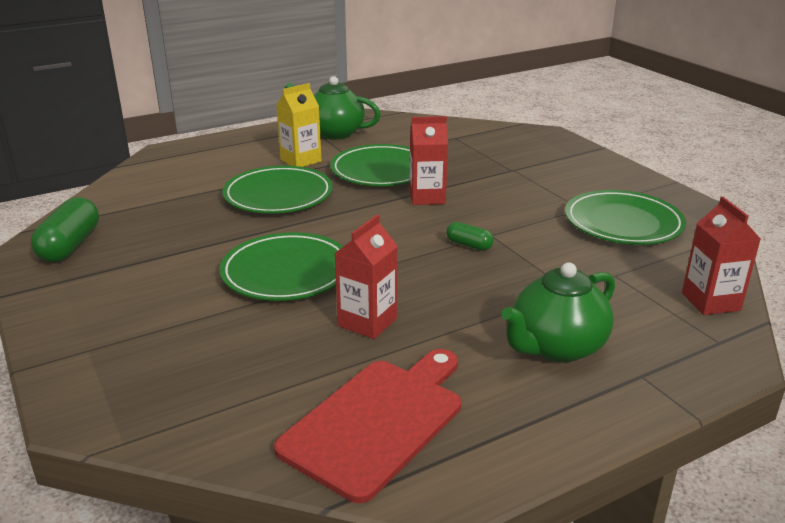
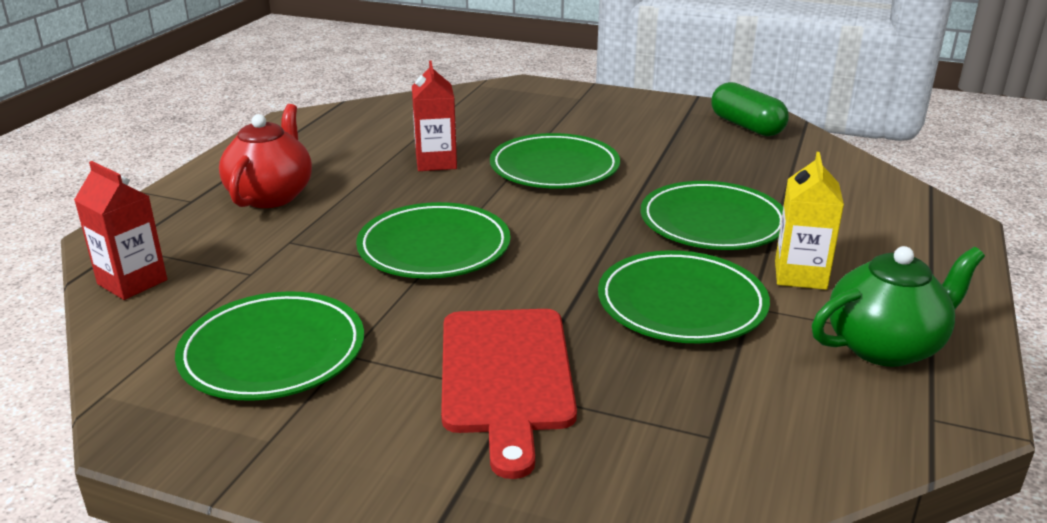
camera: 140 degrees right, 0 degrees up
red cutting board [274,349,461,503] -> red cutting board moved to [441,309,577,479]
red carton [409,116,448,205] -> none
green capsule [446,222,494,251] -> green plate [356,202,511,279]
green teapot [501,262,615,362] -> red teapot [219,104,312,208]

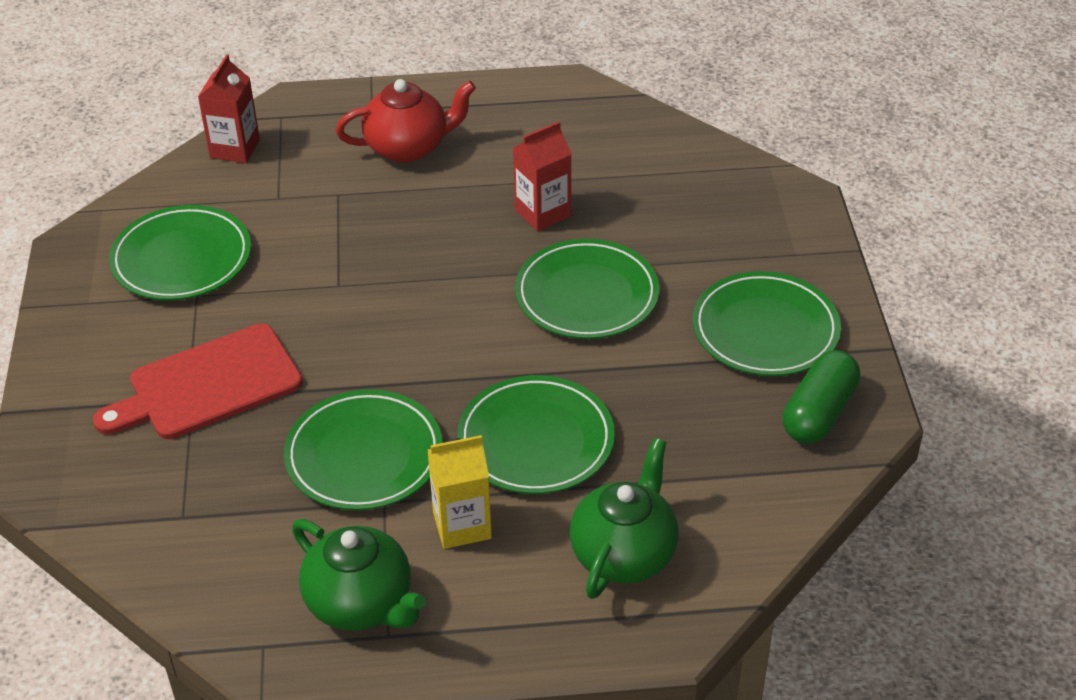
camera: 65 degrees right, 15 degrees up
green plate [356,202,511,279] -> green plate moved to [692,271,841,376]
none -> green teapot [570,438,679,599]

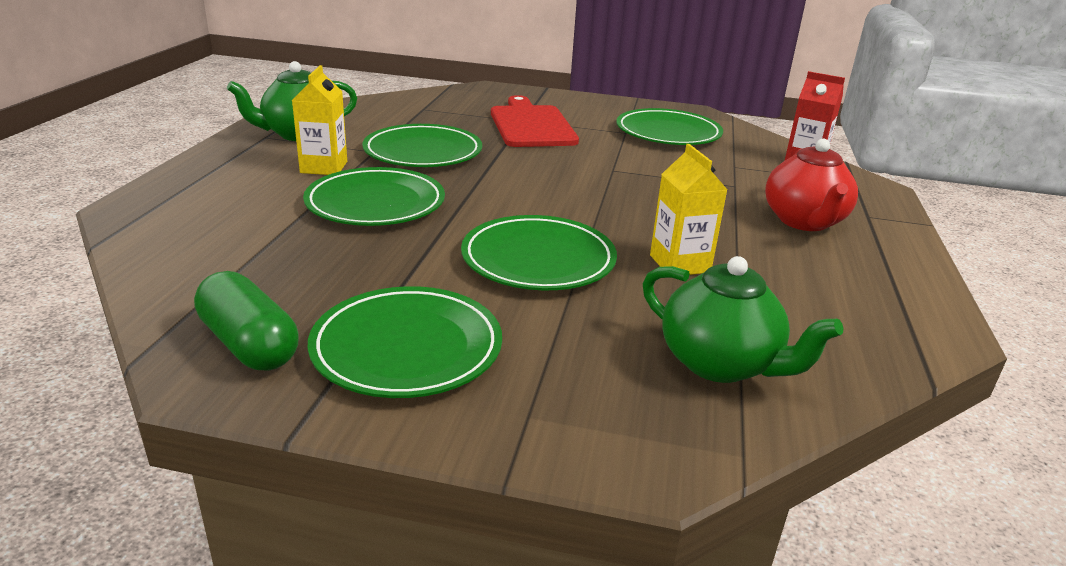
camera: 105 degrees right, 15 degrees down
red carton [513,121,572,231] -> yellow carton [650,144,727,275]
green teapot [570,438,679,599] -> green teapot moved to [643,256,843,383]

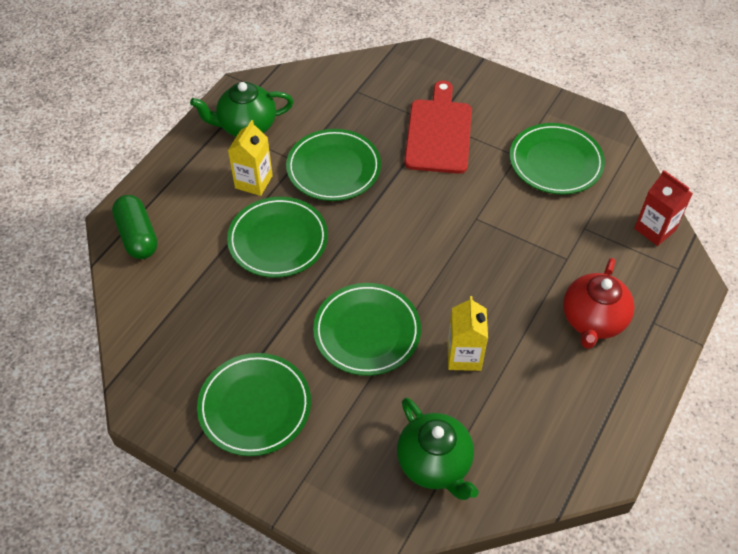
camera: 20 degrees right, 25 degrees up
green capsule [194,271,299,371] -> green capsule moved to [112,195,158,259]

